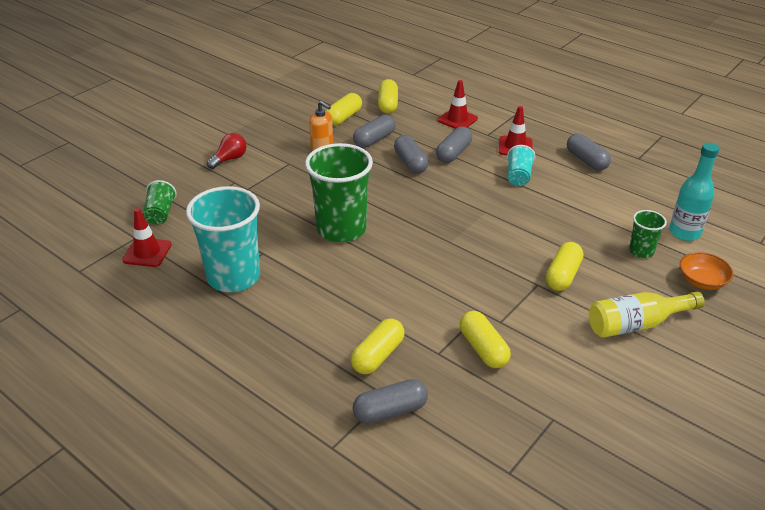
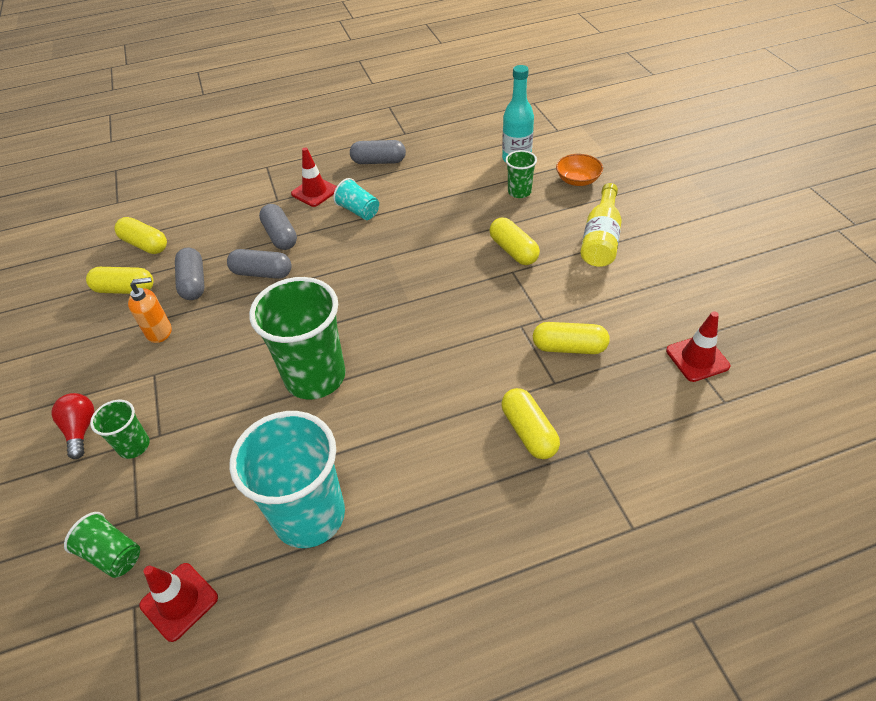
camera: 55 degrees left, 10 degrees up
yellow capsule [326,93,362,126] -> yellow capsule turned 60 degrees counterclockwise [86,267,153,294]
grey capsule [353,379,428,424] -> none
red traffic cone [438,80,478,129] -> red traffic cone moved to [666,311,731,382]
none -> green cup [90,400,150,459]

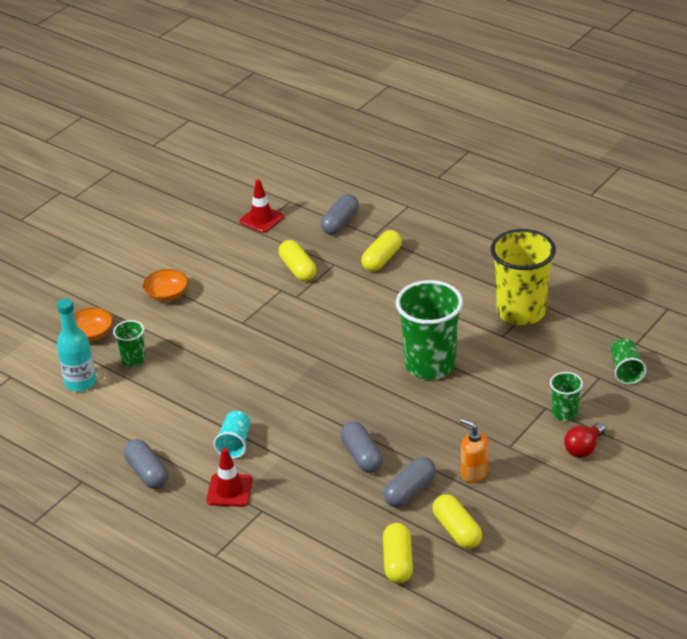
camera: 125 degrees left, 10 degrees down
red traffic cone [139,563,218,642] -> none
turquoise cup [230,411,345,548] -> yellow cup [491,229,556,325]
grey capsule [259,204,297,250] -> grey capsule moved to [320,194,359,235]
yellow capsule [489,217,540,265] -> none
yellow bottle [580,183,622,267] -> orange bowl [143,269,188,301]

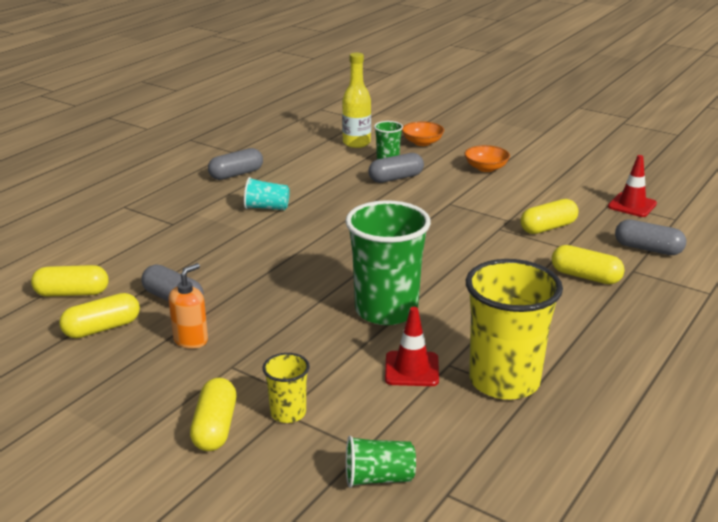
camera: 85 degrees right, 10 degrees down
turquoise bottle [57,298,96,392] -> yellow bottle [342,53,371,148]
red traffic cone [207,448,253,507] -> red traffic cone moved to [385,307,439,386]
grey capsule [341,421,383,473] -> grey capsule moved to [369,153,424,183]
green cup [550,372,583,421] -> yellow cup [262,353,310,423]
red light bulb [564,423,605,458] -> yellow capsule [190,378,236,451]

